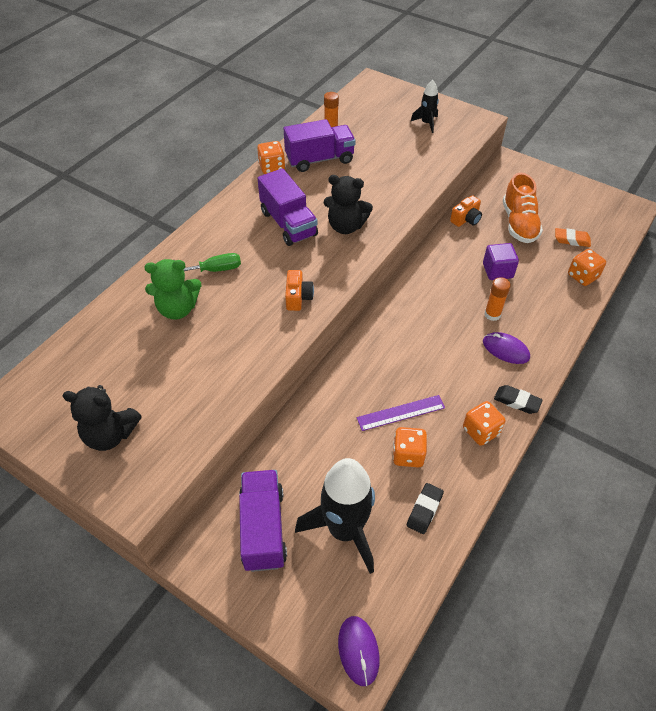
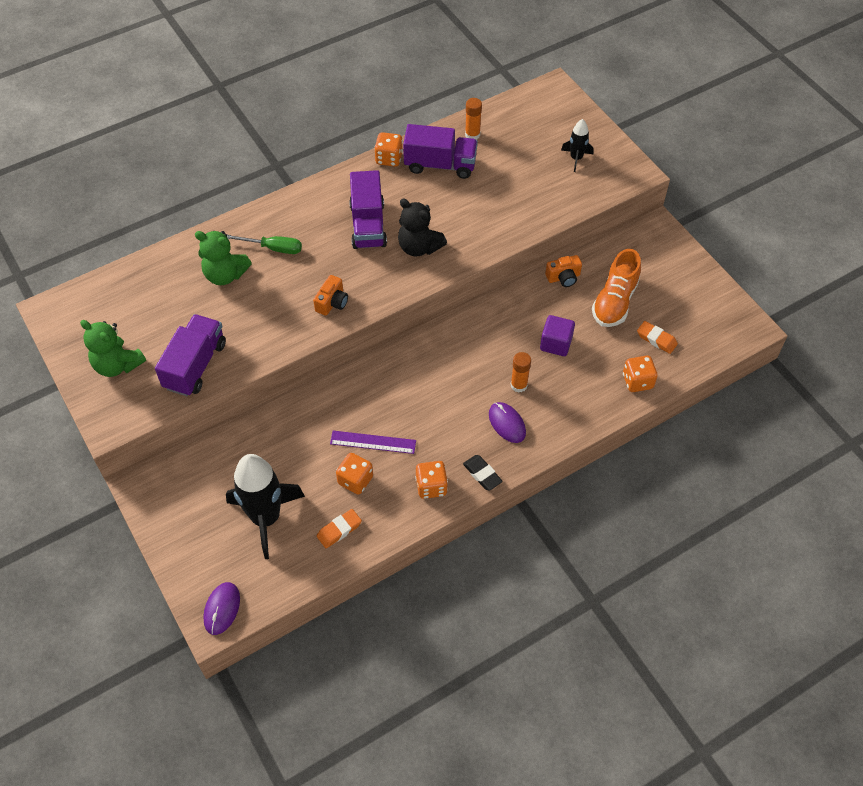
camera: 25 degrees right, 5 degrees up
black teddy bear [62,385,142,451] -> green teddy bear [80,320,146,377]
purple truck [239,470,287,572] -> purple truck moved to [155,314,226,396]
black eraser [407,483,444,534] -> orange eraser [317,509,362,548]

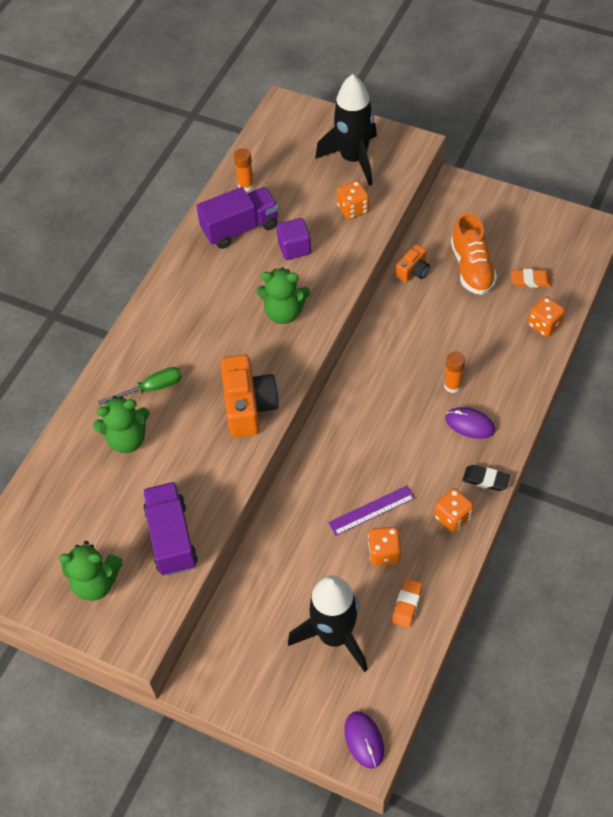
camera: 30 degrees left, 0 degrees up
orange camera [313,275,348,316] -> orange camera [221,354,279,438], size x1.87
purple truck [349,170,387,249] -> none
orange dice [374,132,403,167] -> orange dice moved to [337,181,369,219]
black teddy bear [398,199,447,257] -> green teddy bear [257,267,310,324]
purple cube [540,315,575,356] -> purple cube moved to [276,218,311,260]
black rocket [561,119,594,172] -> black rocket [315,74,377,186], size x2.03

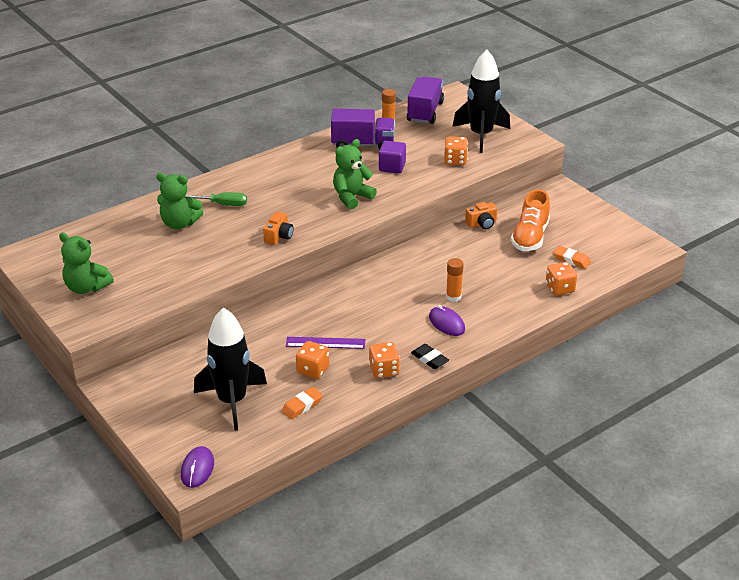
camera: 25 degrees right, 20 degrees down
purple truck [143,482,198,576] -> purple truck moved to [407,77,444,124]
orange camera [221,354,279,438] -> orange camera [263,212,293,245], size x0.53
green teddy bear [257,267,310,324] -> green teddy bear turned 105 degrees clockwise [333,139,377,209]

